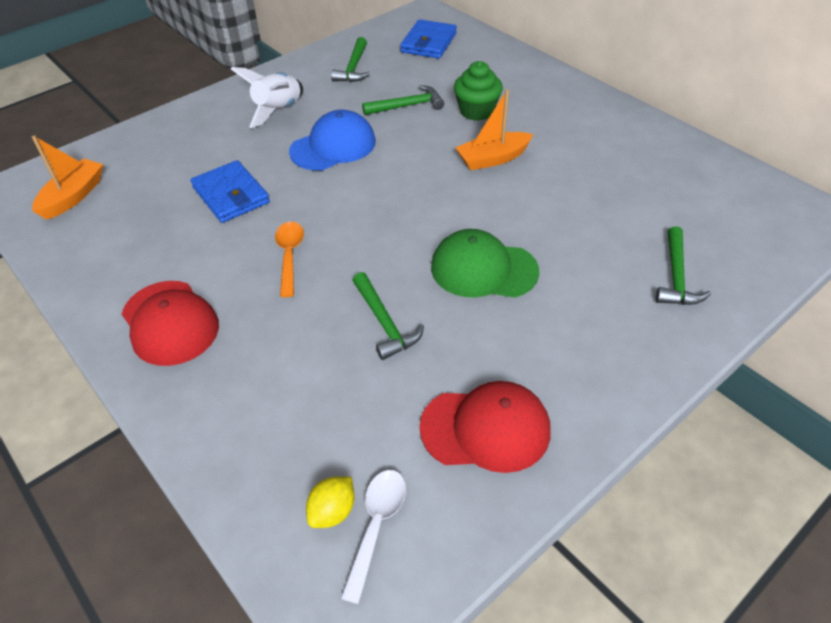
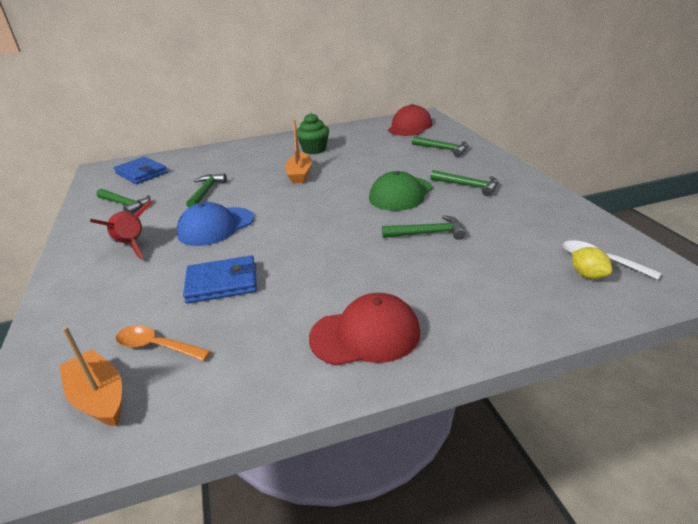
camera: 65 degrees left, 15 degrees down
white rocket [231,67,303,128] -> red rocket [90,200,153,259]
orange spoon [275,222,304,297] -> orange spoon moved to [116,325,211,361]
blue cap [289,110,376,171] -> blue cap turned 120 degrees counterclockwise [177,202,254,246]
red cap [419,381,550,473] -> red cap moved to [388,104,432,136]
green cupcake [454,61,503,121] -> green cupcake moved to [297,113,329,154]
none -> green hammer [430,170,498,196]

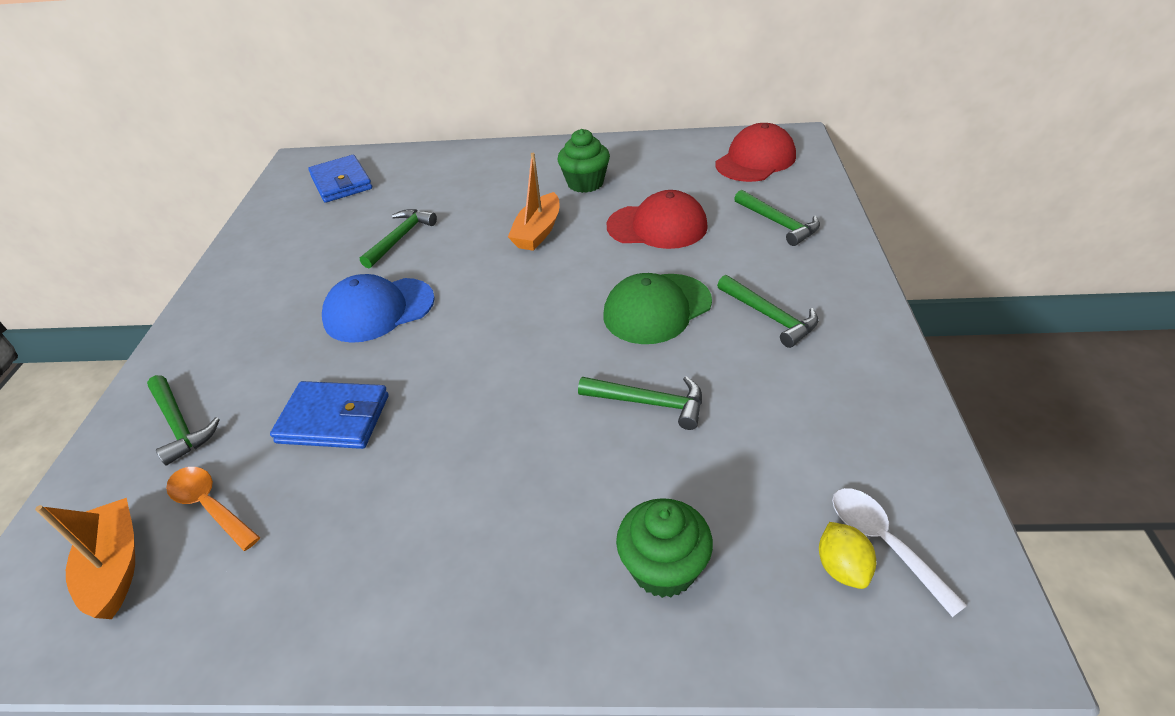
camera: 20 degrees right, 10 degrees up
red rocket [90,200,153,259] -> none
green hammer [97,189,150,213] -> green hammer moved to [147,375,220,465]
red cap [309,293,420,366] -> red cap moved to [607,190,708,249]
none -> green cupcake [616,498,713,598]

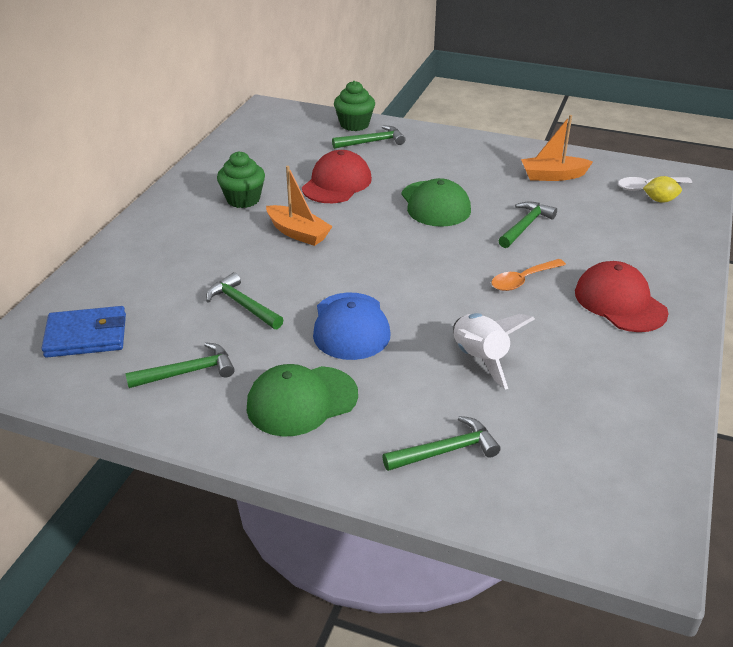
camera: 75 degrees left, 5 degrees down
orange boat [35,498,135,619] -> orange boat moved to [521,115,593,181]
orange spoon [166,467,260,551] -> orange spoon moved to [491,259,566,291]
blue wallet [270,381,389,449] -> white rocket [453,313,535,390]
green cupcake [616,498,713,598] -> green cupcake moved to [334,81,375,131]
red cap [716,123,796,182] -> red cap moved to [575,261,669,332]
green hammer [717,275,818,348] -> green hammer moved to [125,342,235,388]
none -> green cap [247,364,358,437]

